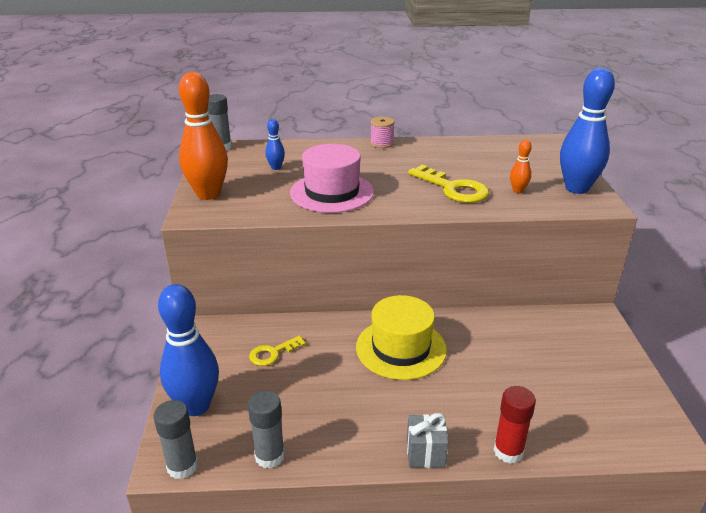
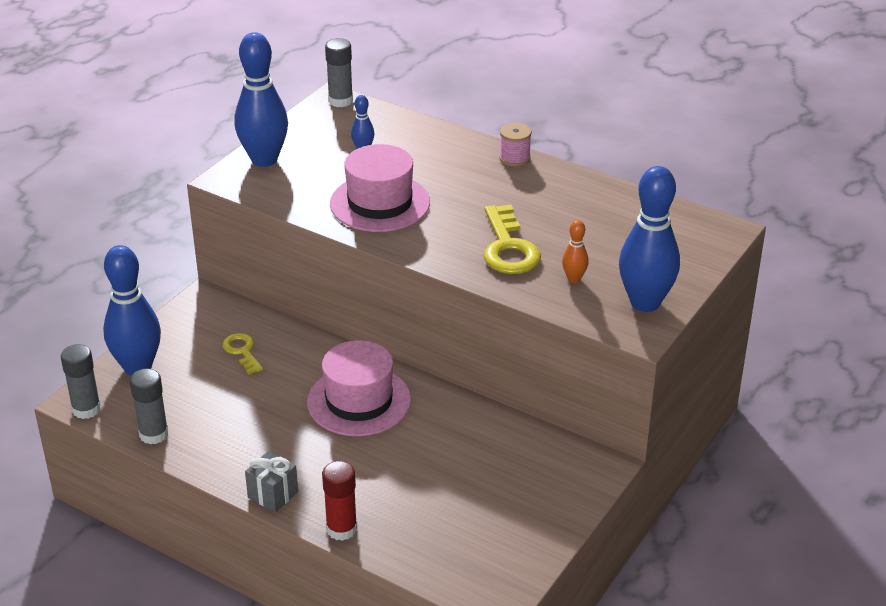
camera: 35 degrees right, 5 degrees up
orange bowling pin [179,72,228,200] -> blue bowling pin [235,32,288,167]
yellow key [249,335,306,366] -> yellow key turned 60 degrees clockwise [222,333,263,374]
yellow hat [356,295,447,380] -> pink hat [307,340,411,436]

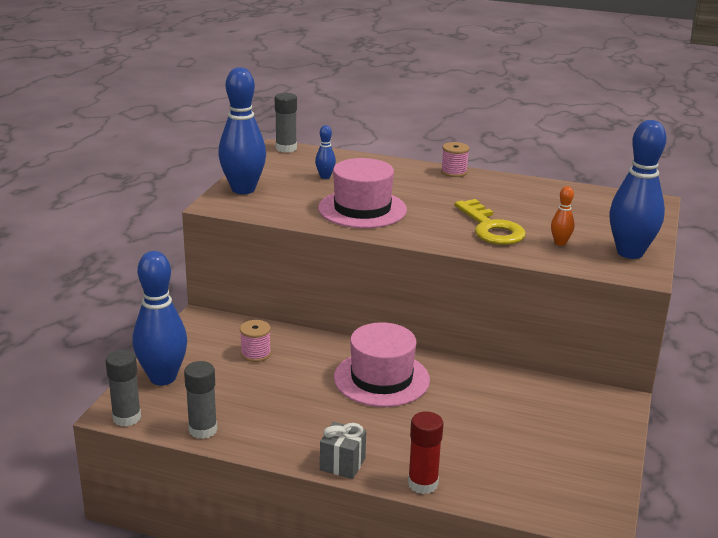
camera: 15 degrees left, 10 degrees down
yellow key [222,333,263,374] -> pink spool [240,320,271,362]

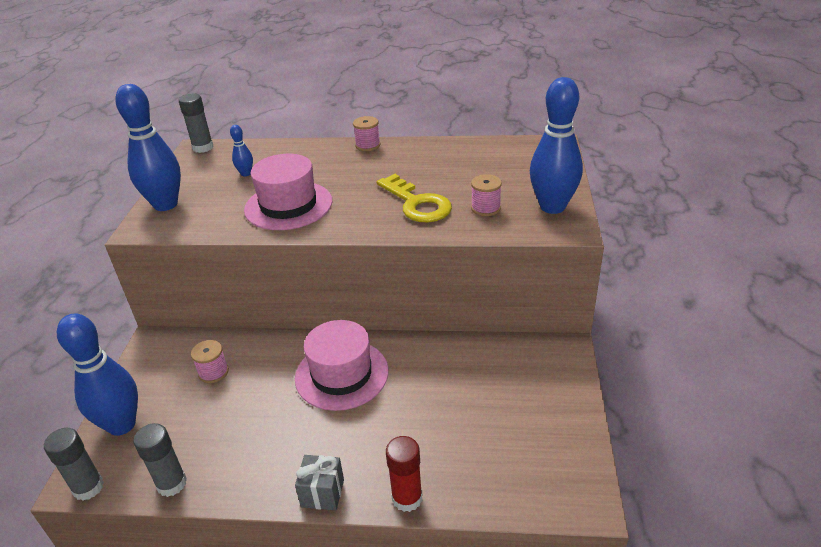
camera: 10 degrees left, 10 degrees up
orange bowling pin [551,186,574,246] -> pink spool [471,174,502,216]

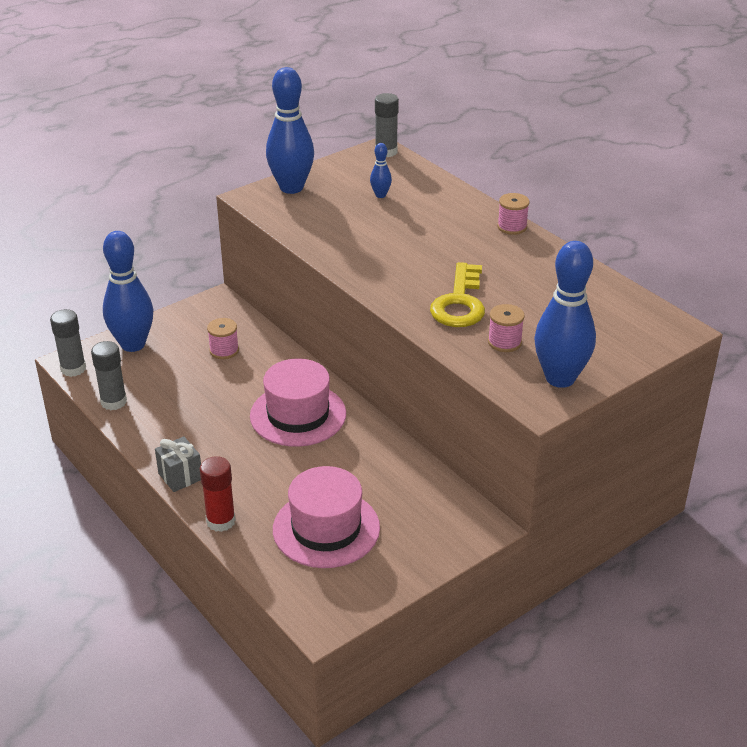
camera: 45 degrees right, 0 degrees up
pink hat [244,154,332,230] -> pink hat moved to [273,466,380,568]

